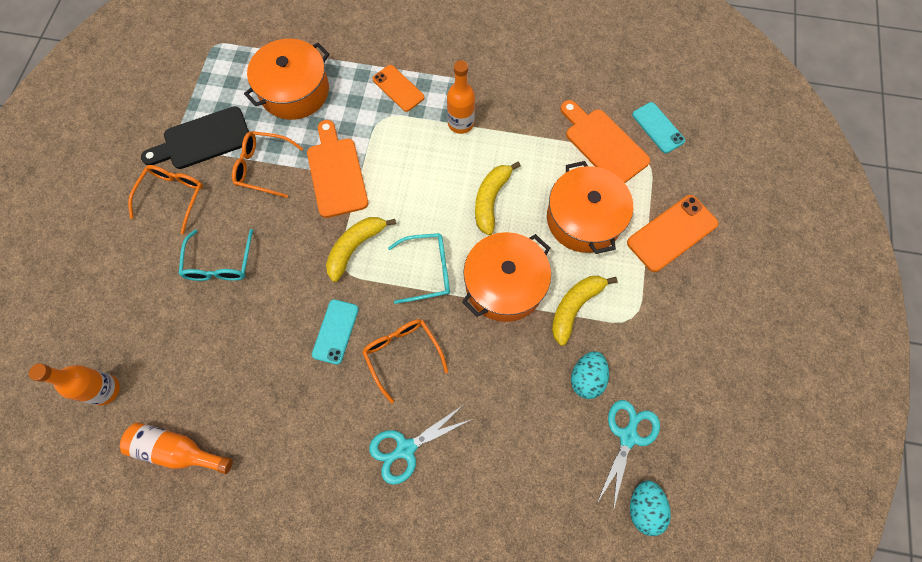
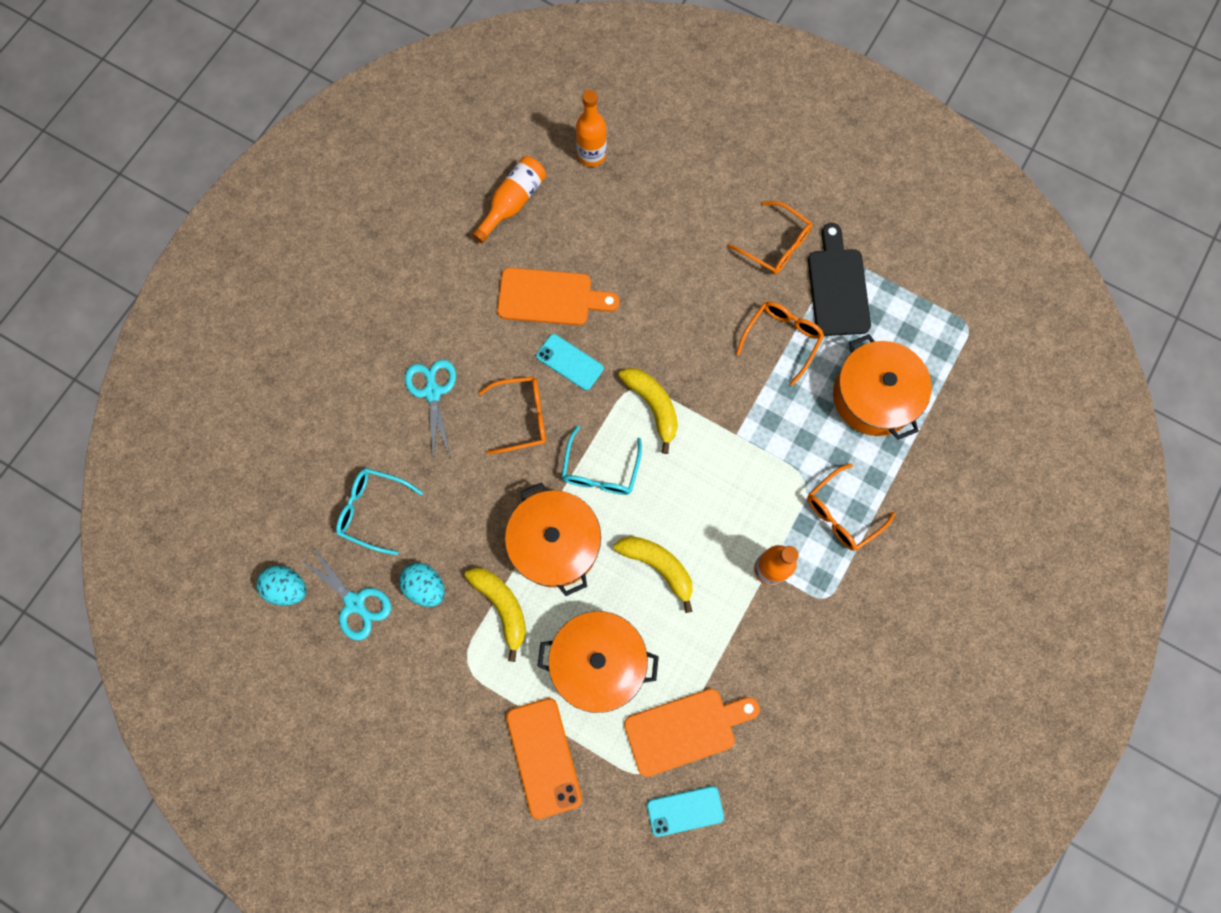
camera: 110 degrees right, 5 degrees up
turquoise glasses [179,229,253,281] -> turquoise glasses moved to [336,468,423,555]
orange cutting board [307,120,368,218] -> orange cutting board moved to [497,268,620,325]
orange phone [373,65,424,112] -> orange glasses [807,463,896,551]

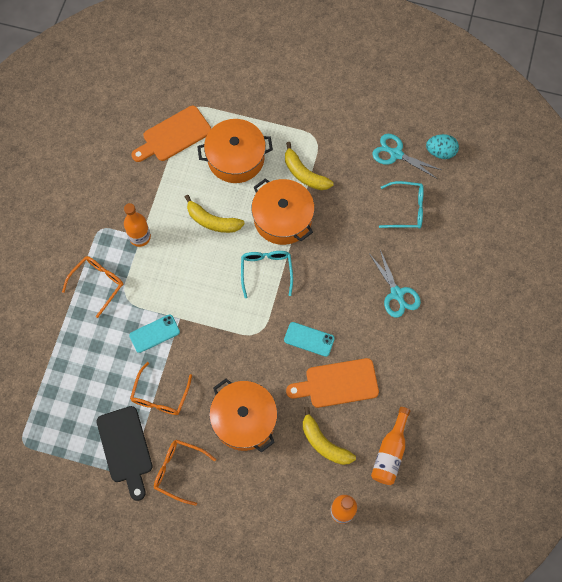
camera: 165 degrees right, 5 degrees down
turquoise egg [399,563,445,607] -> none
orange glasses [478,377,546,454] -> none
orange phone [506,698,582,819] -> none
yellow banana [619,368,678,454] -> yellow banana moved to [303,407,356,465]
turquoise phone [647,786,724,837] -> turquoise phone moved to [129,314,180,353]
orange pot [833,334,932,440] -> orange pot moved to [209,379,277,453]

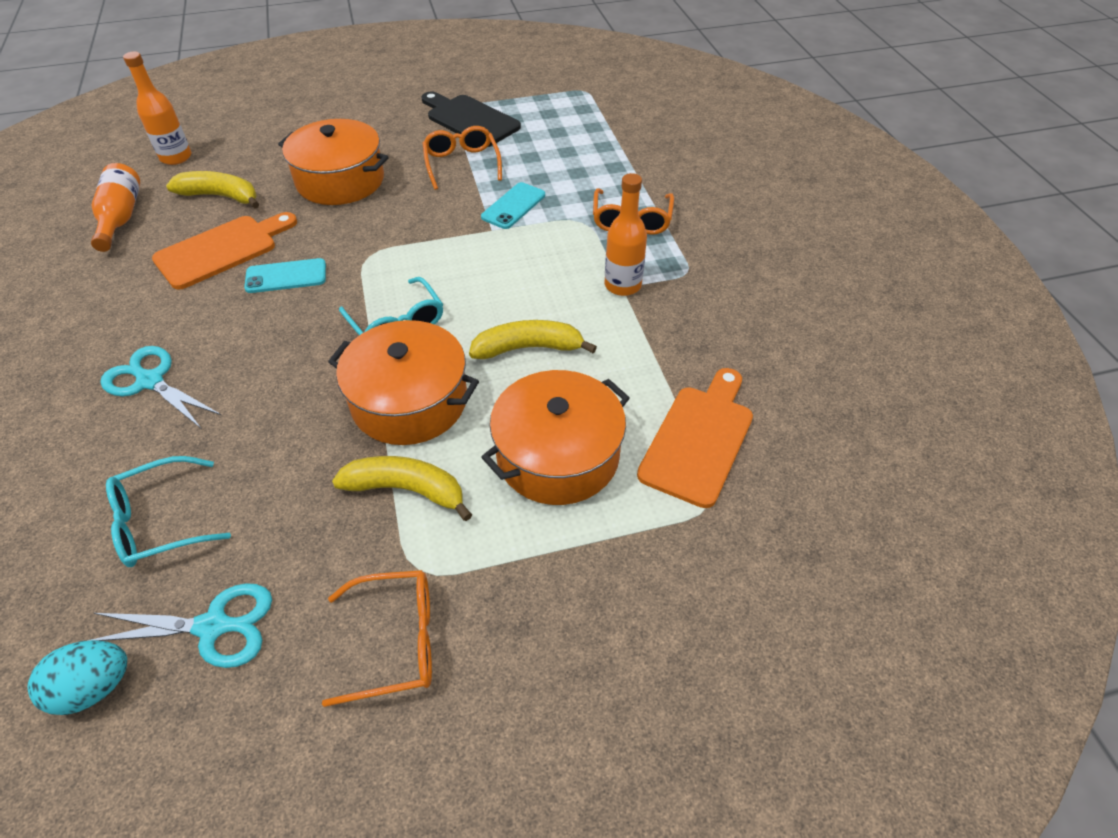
camera: 150 degrees right, 20 degrees down
orange glasses [154,440,216,506] -> orange glasses moved to [322,570,432,707]

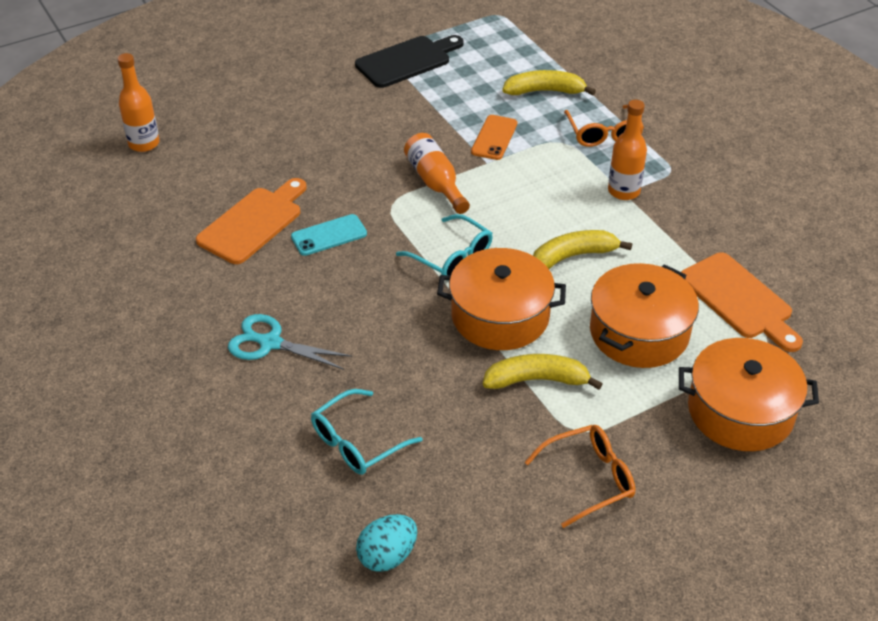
camera: 15 degrees left, 5 degrees down
turquoise scissors [87,583,272,668] -> none
orange bottle [91,163,140,252] -> orange bottle moved to [404,133,470,214]
yellow banana [166,171,259,208] -> yellow banana moved to [502,70,596,95]
orange pot [278,119,389,205] -> orange pot moved to [679,338,819,451]
black cutting board [421,91,521,147] -> black cutting board turned 120 degrees clockwise [355,35,464,88]
orange glasses [422,126,502,190] -> none
turquoise phone [481,182,545,229] -> orange phone [471,115,517,160]
orange cutting board [637,368,753,508] -> orange cutting board turned 135 degrees clockwise [681,252,803,352]

